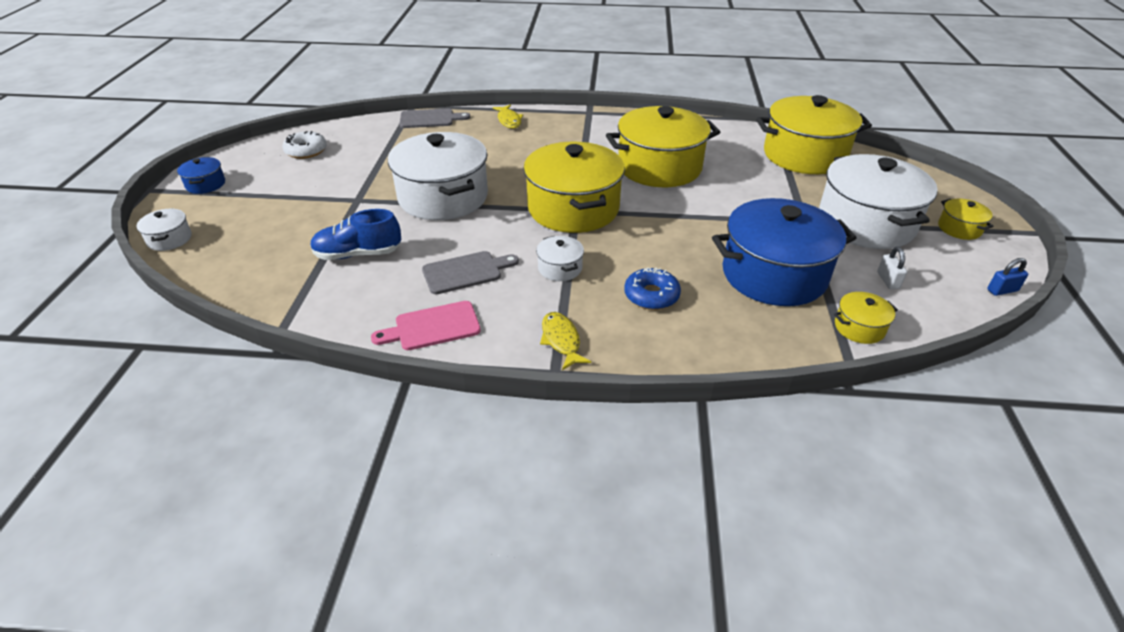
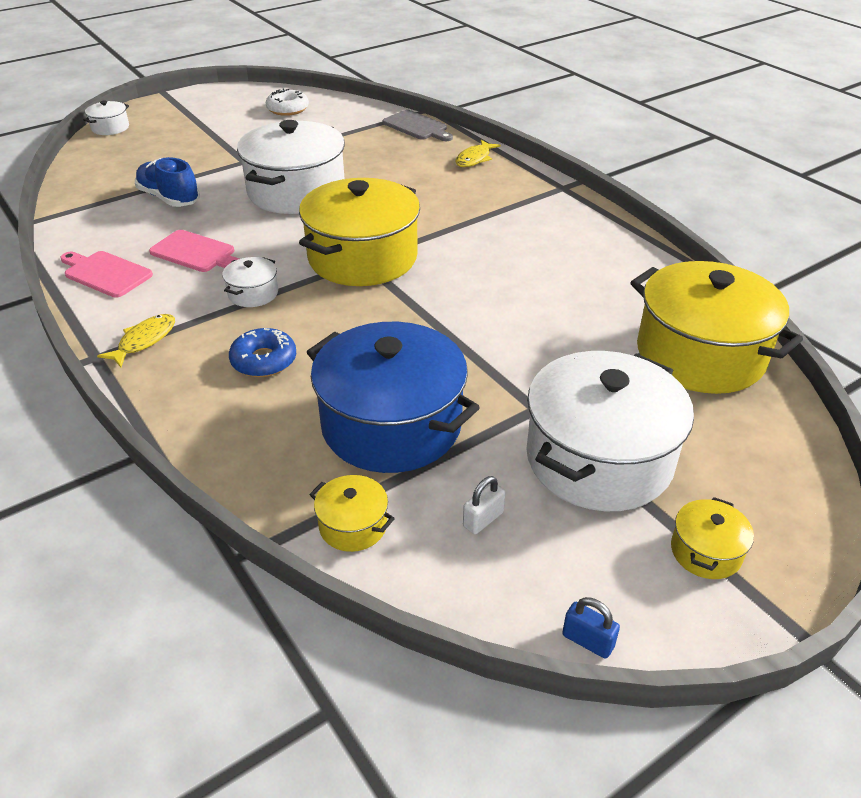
camera: 50 degrees right, 0 degrees up
blue pot [177,157,225,194] -> none
grey cutting board [422,251,519,294] -> pink cutting board [149,230,239,272]
yellow pot [606,106,720,187] -> none

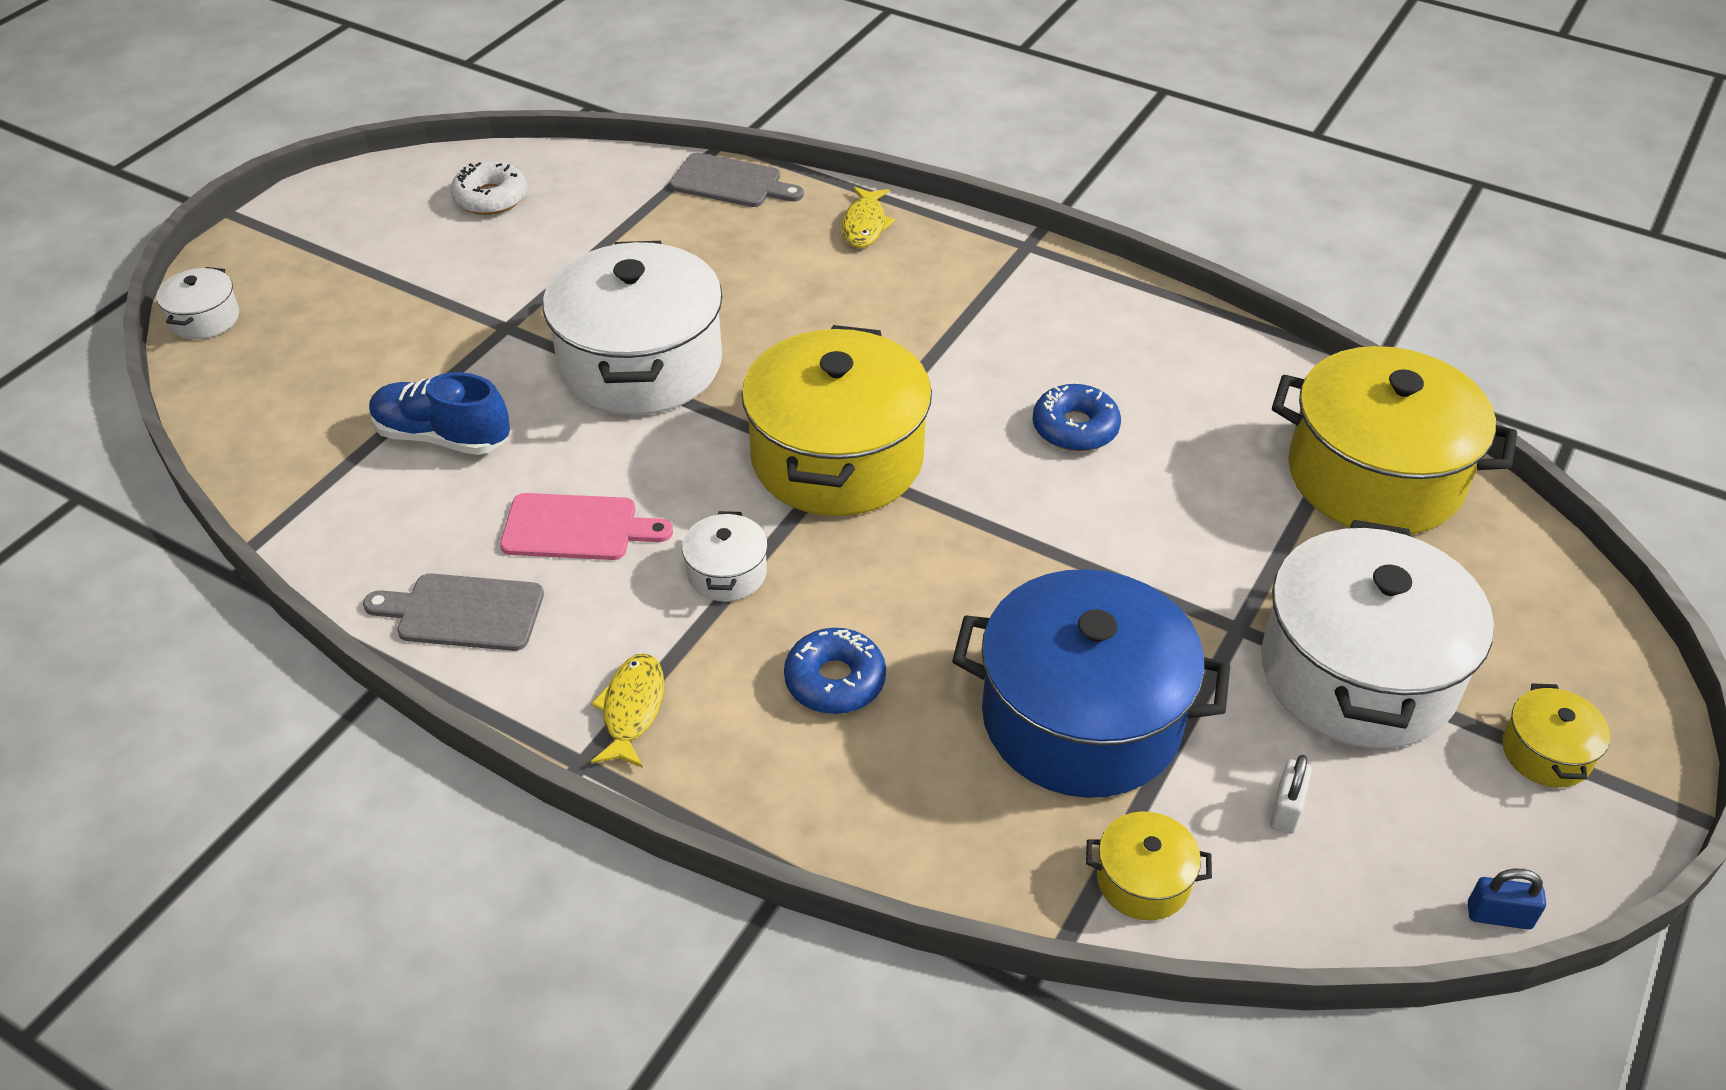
camera: 25 degrees left, 5 degrees up
pink cutting board [60,251,153,298] -> grey cutting board [363,573,544,651]
none -> blue donut [1033,384,1121,452]

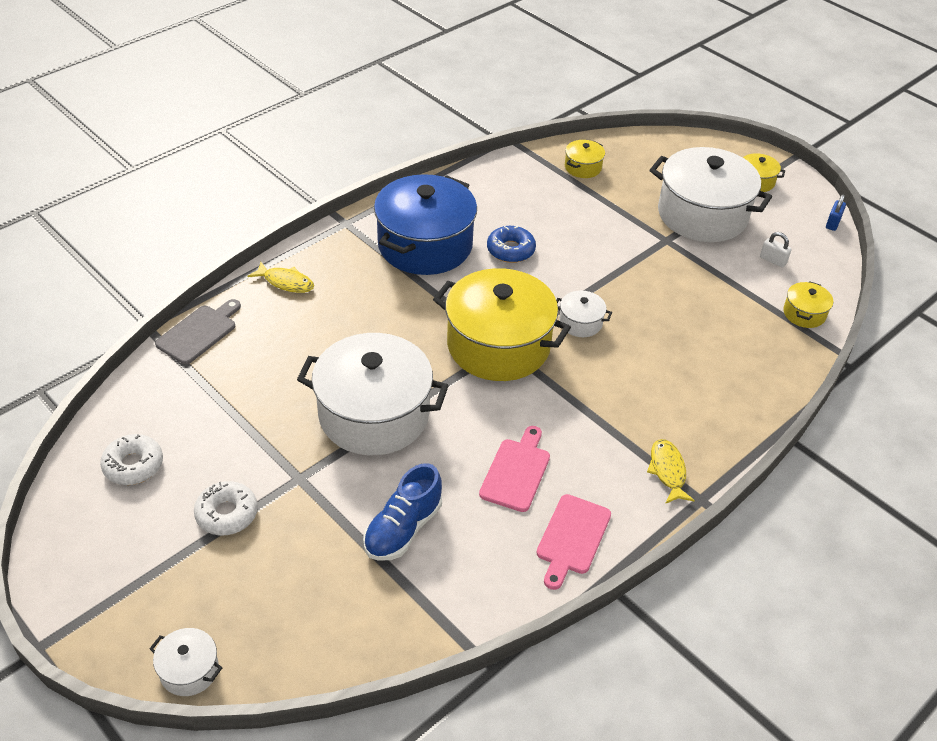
camera: 75 degrees left, 0 degrees up
grey cutting board [363,573,544,651] -> pink cutting board [537,494,611,590]
yellow fish [591,653,664,768] -> yellow fish turned 60 degrees clockwise [647,439,695,504]
white pot [682,511,768,602] -> white pot moved to [556,290,612,337]
blue donut [784,628,886,714] -> none
blue pot [952,569,1230,798] -> blue pot moved to [374,174,477,275]
yellow pot [1272,346,1517,534] -> yellow pot [565,140,605,178], size x0.43
none -> white donut [194,481,258,535]

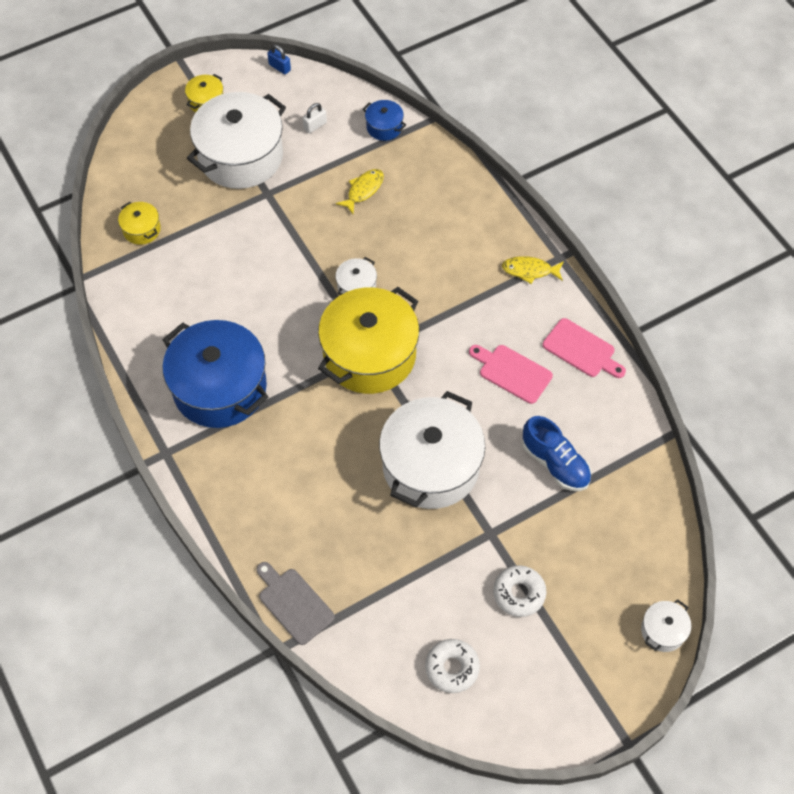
camera: 75 degrees left, 15 degrees up
yellow fish [248,262,314,293] -> yellow fish moved to [336,169,384,214]
blue donut [487,225,536,263] -> none
yellow pot [783,281,833,328] -> blue pot [363,100,406,141]

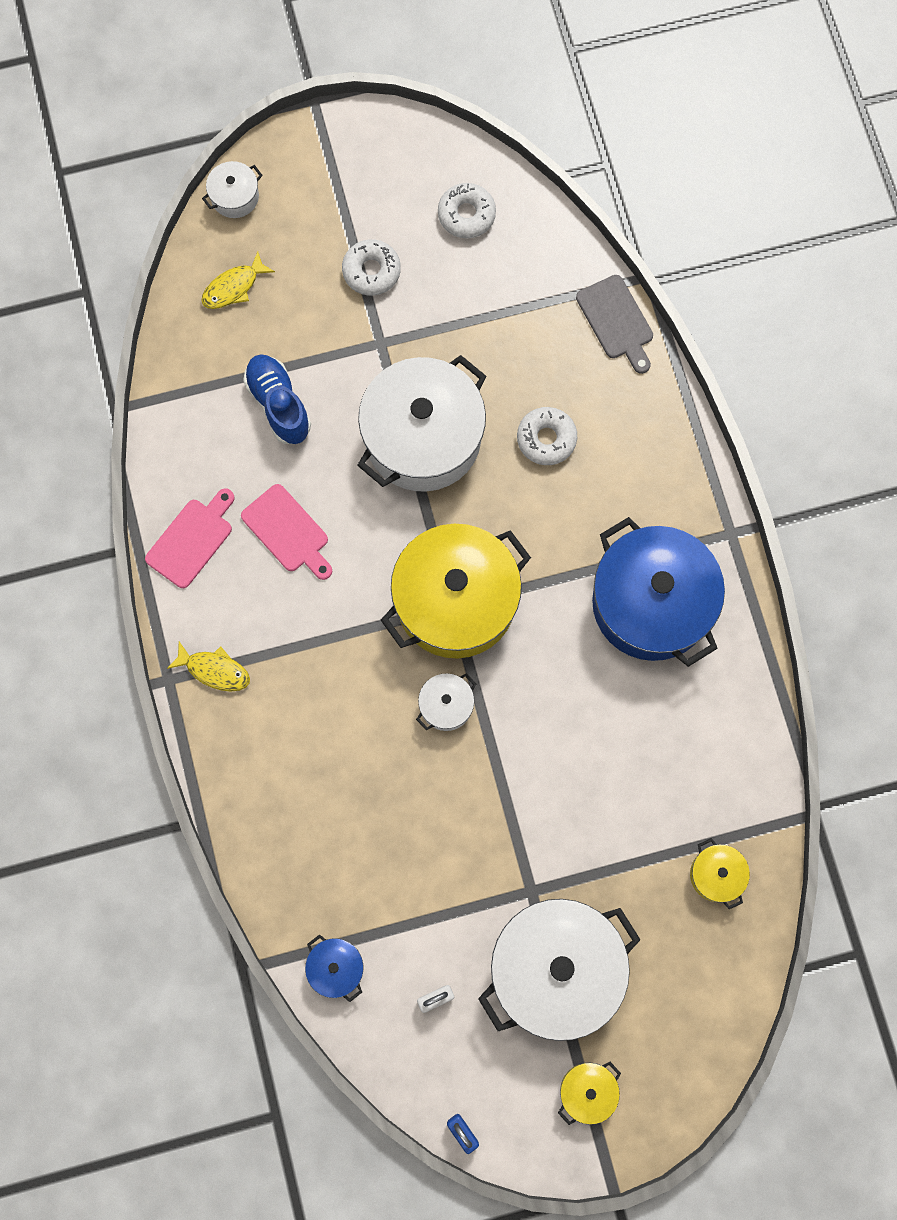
camera: 165 degrees left, 15 degrees up
yellow fish [336,169,384,214] -> yellow fish moved to [201,251,275,309]
pink cutting board [543,318,626,378] -> pink cutting board turned 75 degrees clockwise [145,488,235,588]
none -> white donut [517,407,577,465]

